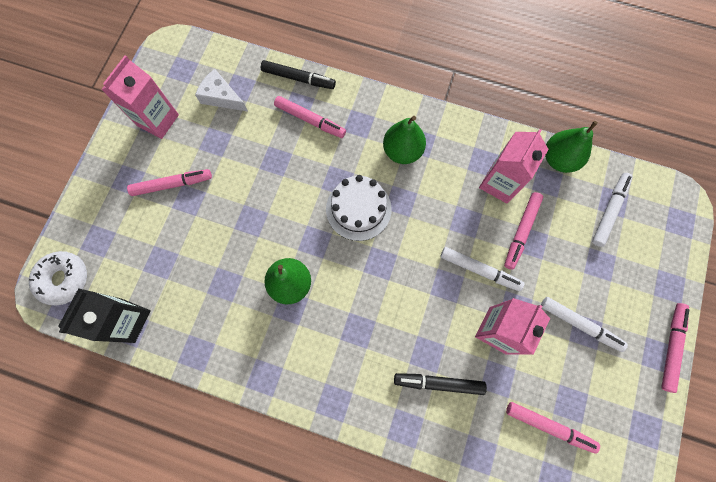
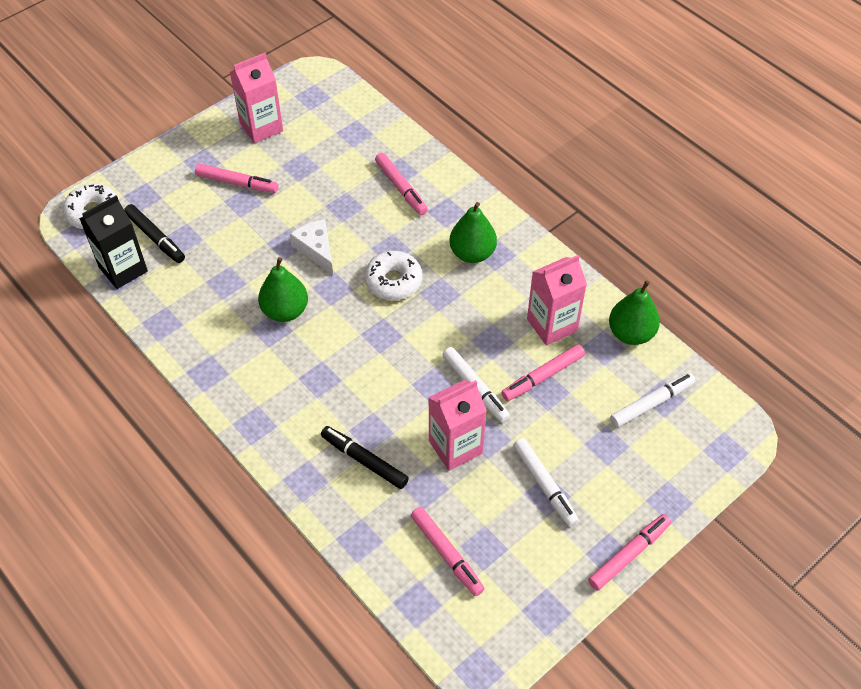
camera: 30 degrees right, 20 degrees down
white cheese [195,69,248,112] -> white cheese moved to [290,219,333,275]
black marker [261,60,336,89] -> black marker moved to [124,204,185,263]
white cake [326,175,392,241] -> white donut [365,251,422,300]

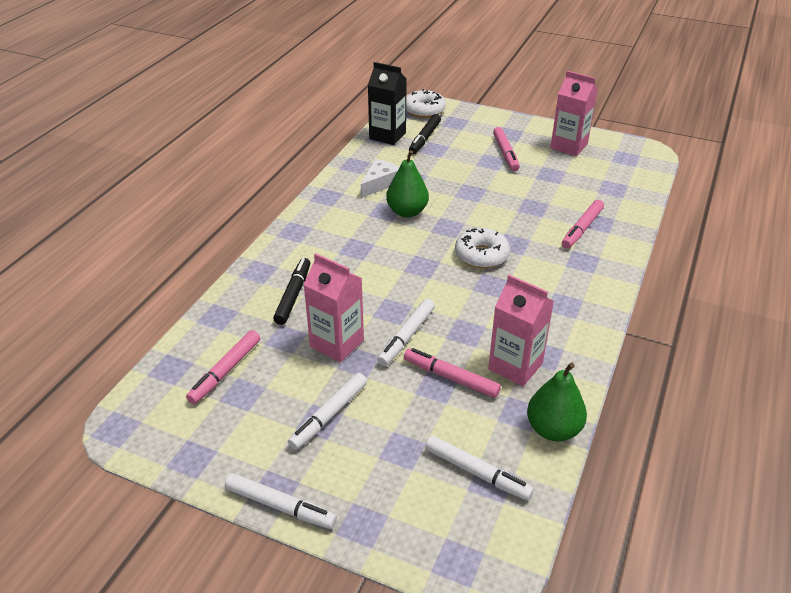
camera: 65 degrees right, 15 degrees down
white cheese [290,219,333,275] -> white cheese moved to [361,159,400,198]
green pear [450,202,497,263] -> none
pink marker [588,514,671,590] -> white marker [225,473,337,529]

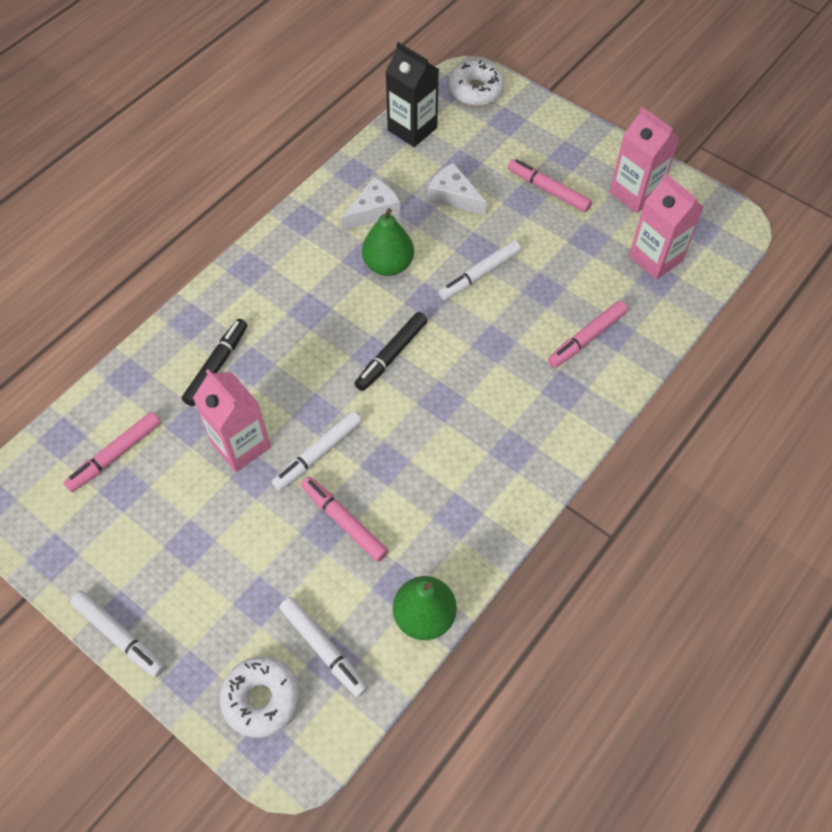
camera: 15 degrees right, 20 degrees up
white marker [288,373,367,450] -> white marker moved to [438,240,521,300]
black marker [409,114,441,154] -> black marker moved to [355,312,428,391]
white donut [455,228,510,268] -> white donut moved to [220,656,300,738]
pink carton [488,275,554,387] -> pink carton moved to [629,173,704,280]
pink marker [493,127,520,171] -> pink marker turned 120 degrees clockwise [508,159,592,212]
none -> white cheese [428,163,487,215]

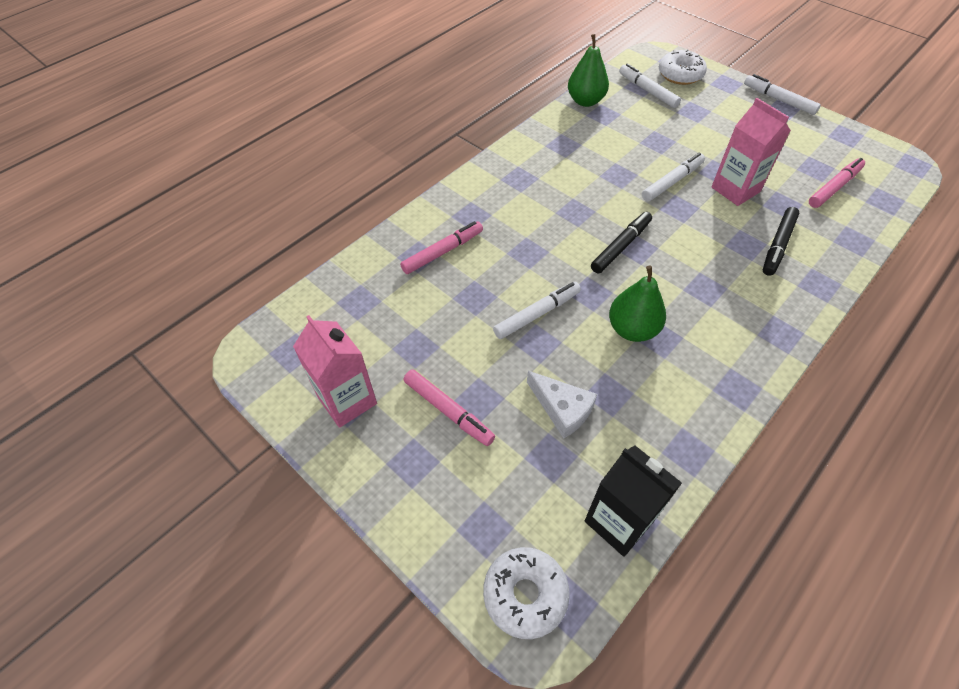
camera: 175 degrees left, 5 degrees down
pink marker [301,477,388,562] -> none
white cheese [341,177,400,231] -> none
pink carton [629,173,704,280] -> none

